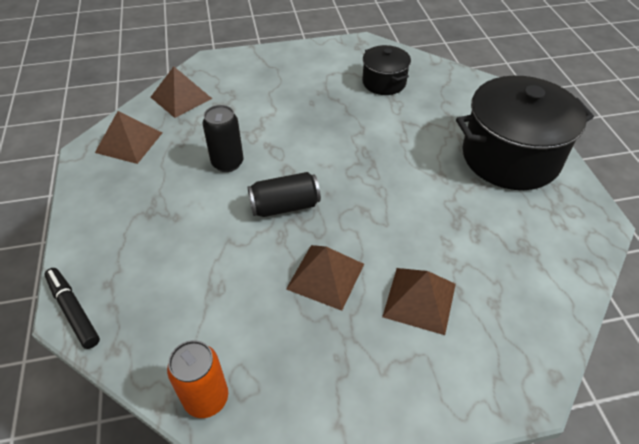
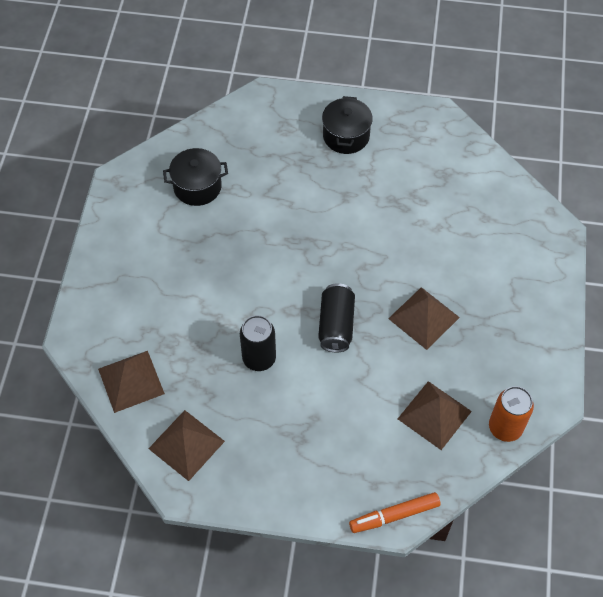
camera: 70 degrees left, 10 degrees up
black marker [44,268,100,349] -> orange marker [349,492,441,533]
brown pyramid [382,268,456,335] -> brown pyramid moved to [398,381,472,450]
black pot [456,76,594,190] -> black pot [322,96,373,154], size x0.52

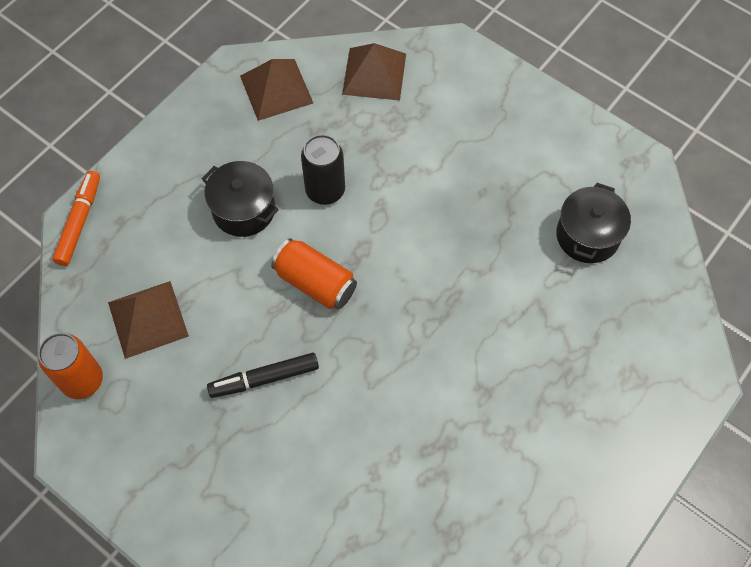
camera: 120 degrees right, 5 degrees up
black can [318,283,355,352] -> orange can [271,238,357,309]
black pot [322,96,373,154] -> black pot moved to [202,161,279,237]
brown pyramid [388,287,460,350] -> black marker [207,352,319,398]

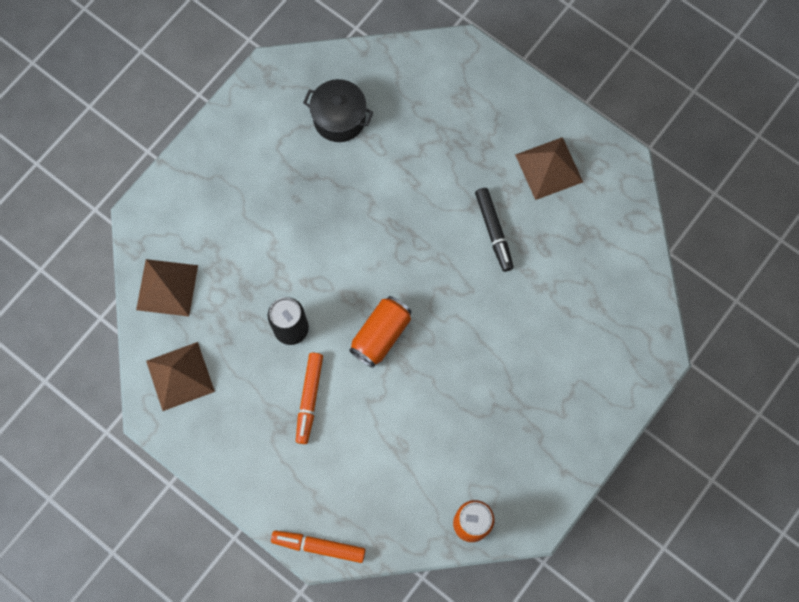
camera: 90 degrees left, 10 degrees up
brown pyramid [108,281,189,359] -> brown pyramid moved to [515,137,583,200]
black pot [202,161,279,237] -> orange marker [296,353,323,444]
black marker [207,352,319,398] -> black marker moved to [475,188,514,272]

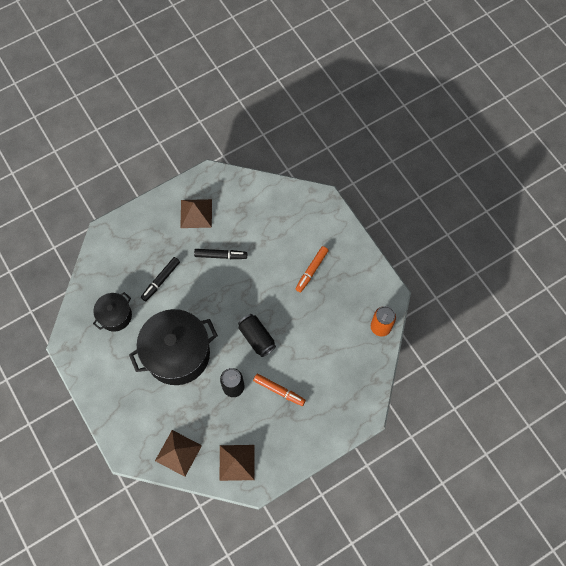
camera: 70 degrees left, 5 degrees down
orange marker [271,531,365,563] -> orange marker moved to [295,246,329,292]
orange can [349,296,412,368] -> black can [238,314,276,357]
none -> black pot [129,309,218,385]
none -> black marker [141,257,180,301]

